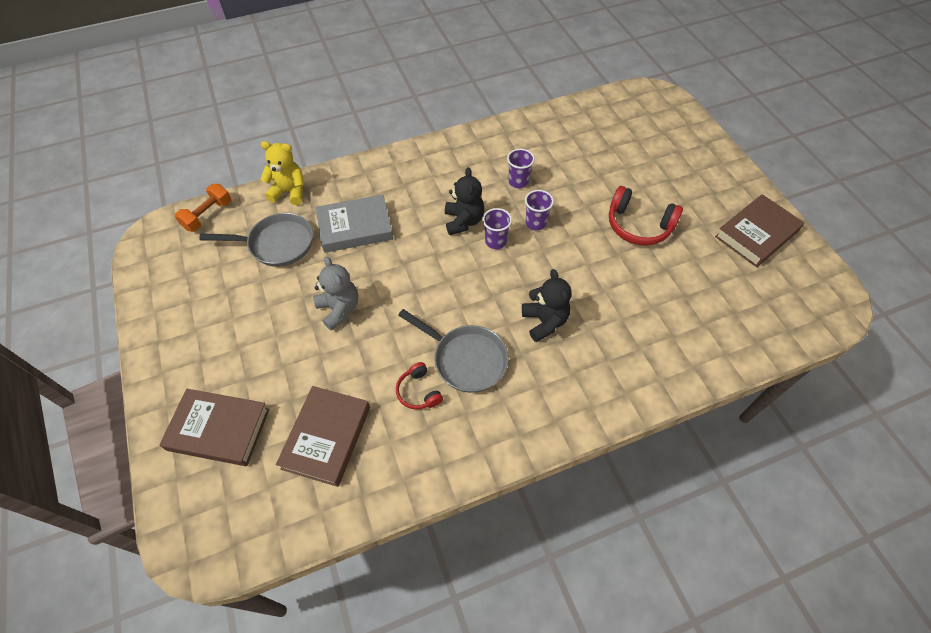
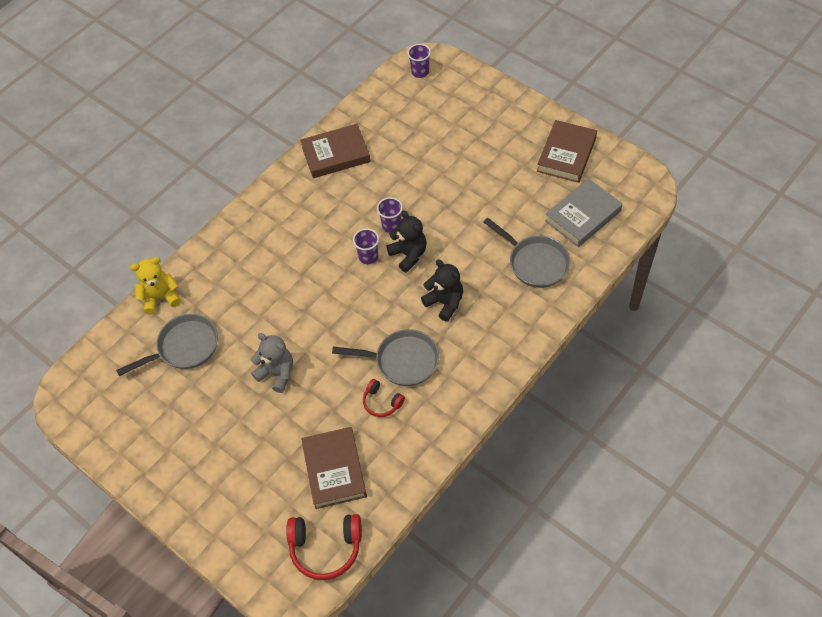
camera: 25 degrees left, 0 degrees up
brown book [159,389,270,466] -> brown book moved to [300,124,371,178]
orange dumbbell [174,184,231,232] -> none
grey book [316,194,393,253] -> grey book moved to [545,178,623,247]
black teddy bear [445,167,484,235] -> black teddy bear moved to [386,210,427,273]
purple cup [507,149,535,188] -> purple cup moved to [407,44,431,78]
red headphones [609,186,683,245] -> red headphones moved to [286,514,362,580]
none -> grey pan [483,217,570,288]

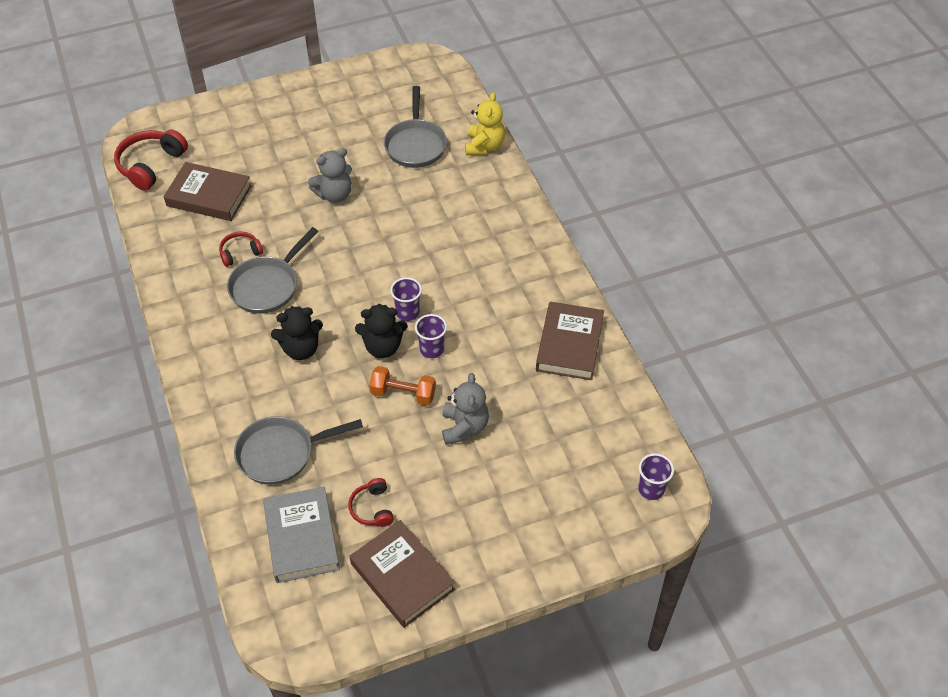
camera: 115 degrees right, 5 degrees down
none -> red headphones [348,478,394,527]
none -> orange dumbbell [369,366,436,406]
none -> grey teddy bear [442,373,489,445]

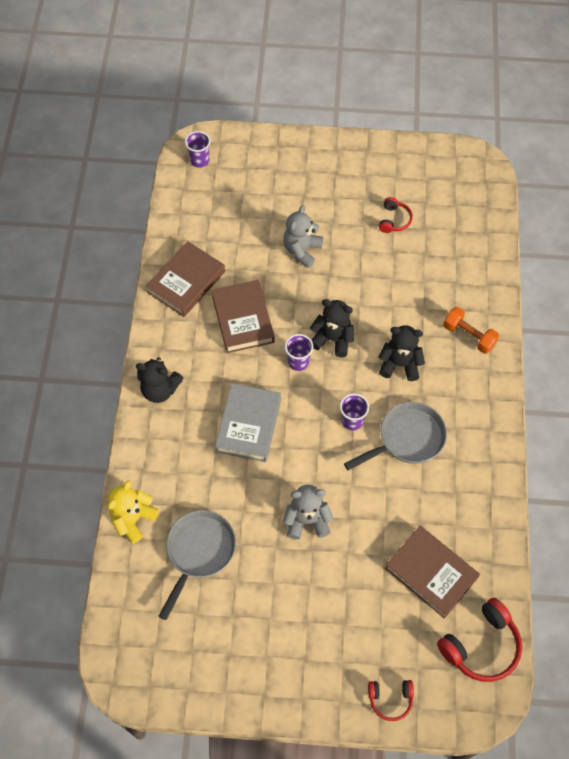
camera: 155 degrees left, 10 degrees up
red headphones [219,231,263,267] -> red headphones moved to [368,680,414,721]
grey pan [234,416,363,485] -> none
grey book [263,487,340,583] -> grey book moved to [215,384,281,462]
brown book [350,520,455,628] -> brown book moved to [211,280,275,353]
orange dumbbell [369,366,436,406] -> orange dumbbell moved to [443,307,499,354]
purple cup [415,314,447,359] -> purple cup moved to [340,393,369,431]
none -> black teddy bear [136,357,183,403]

